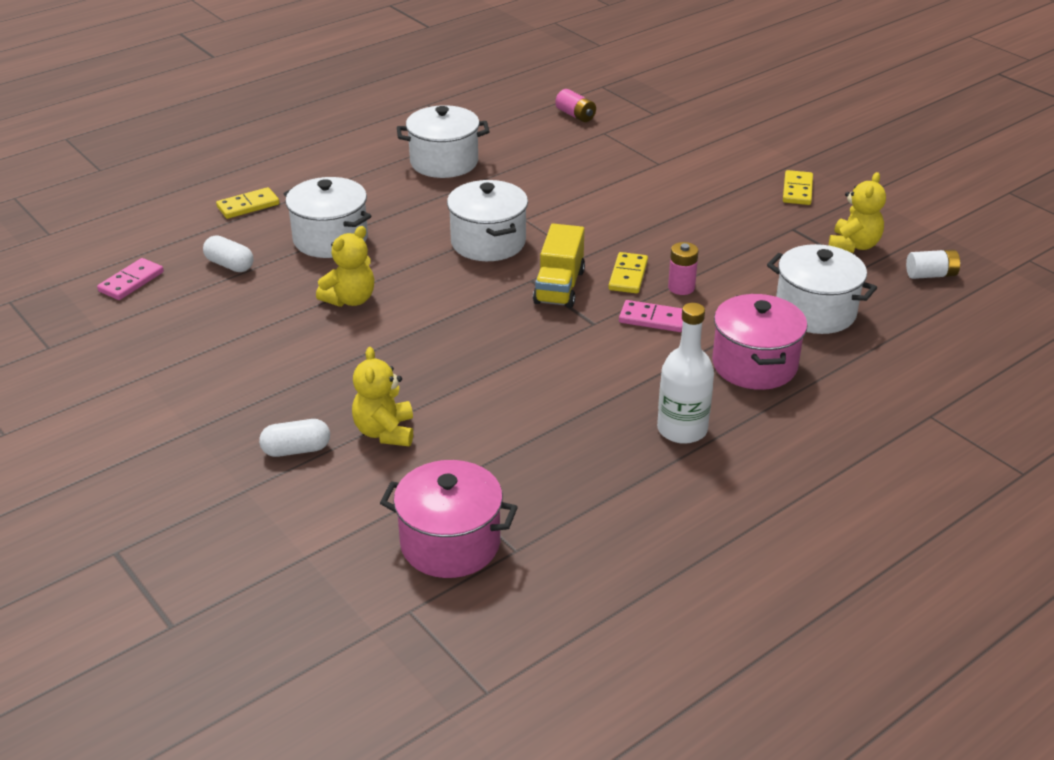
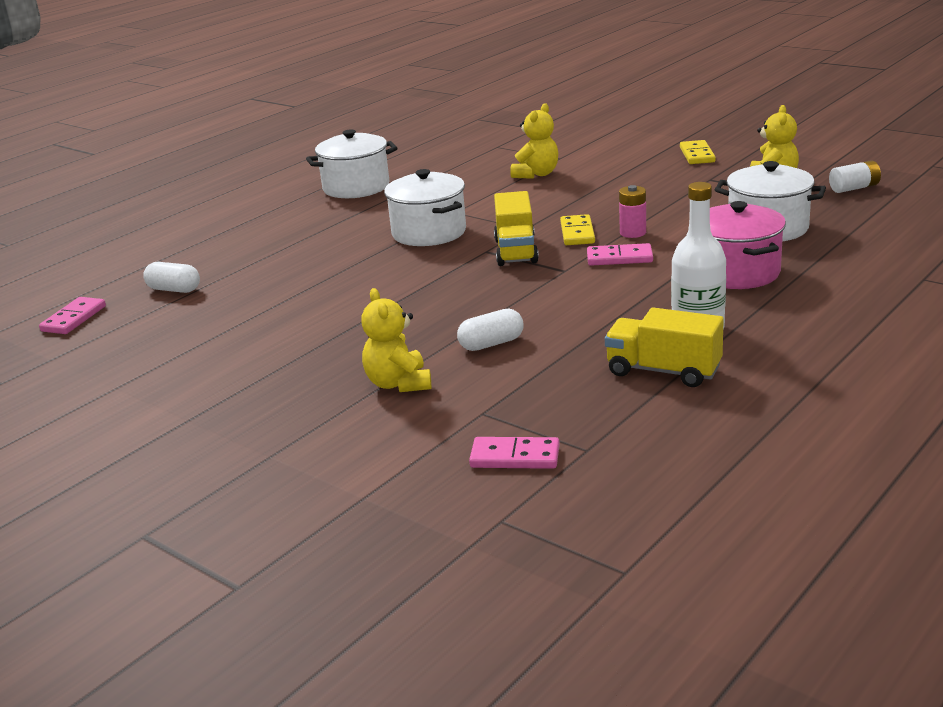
camera: 10 degrees left, 10 degrees down
yellow domino [216,187,279,219] -> none
white capsule [259,419,330,457] -> white capsule moved to [457,308,523,351]
white pot [284,177,371,258] -> none
yellow teddy bear [316,226,374,307] -> yellow teddy bear moved to [510,103,558,179]
pink pot [380,460,518,578] -> pink domino [469,437,560,469]
pink battery [555,89,596,122] -> none
none -> yellow truck [605,307,724,387]

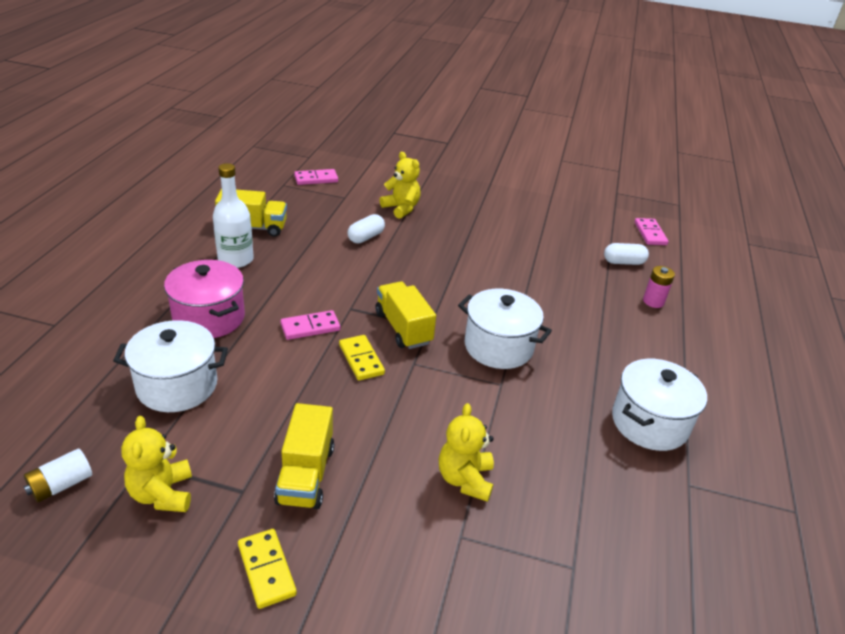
camera: 150 degrees right, 10 degrees up
pink battery [619,185,646,238] -> pink battery moved to [643,266,675,308]
none -> yellow truck [274,403,334,509]

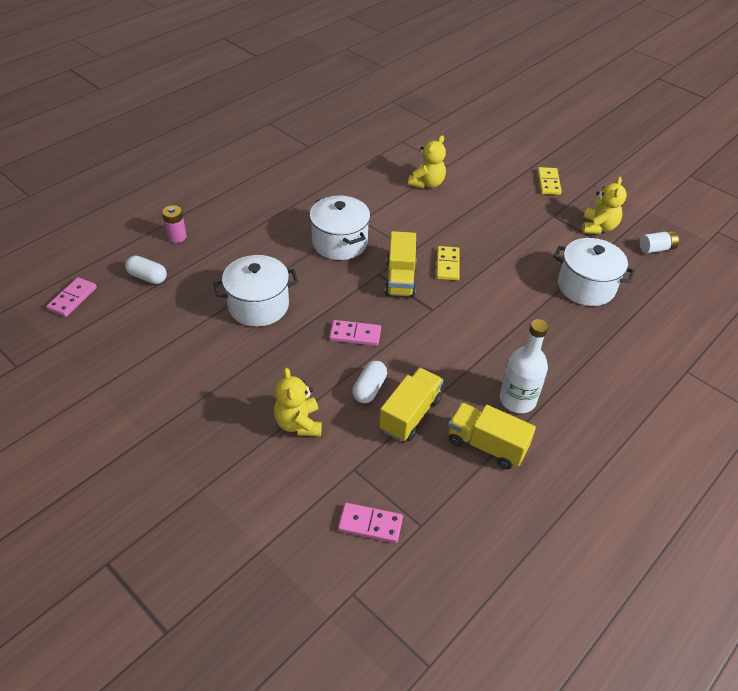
camera: 150 degrees left, 10 degrees up
pink pot [164,260,245,338] -> none
yellow truck [274,403,334,509] -> yellow truck moved to [379,368,443,442]
pink domino [280,310,340,340] -> pink domino moved to [329,320,381,346]
white capsule [348,214,385,243] -> white capsule turned 45 degrees counterclockwise [352,361,387,403]
white pot [612,359,707,451] -> white pot moved to [214,255,298,327]

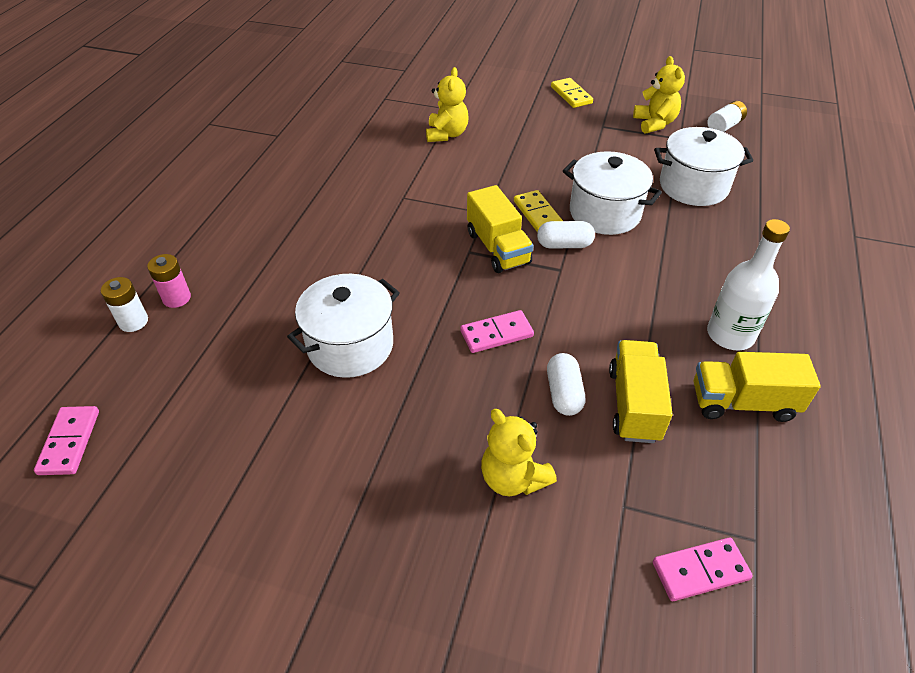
camera: 25 degrees left, 0 degrees up
white capsule [125,255,167,284] -> white capsule moved to [537,221,595,249]
white pot [309,196,370,260] -> white pot moved to [563,151,662,235]
none -> white battery [101,277,148,332]

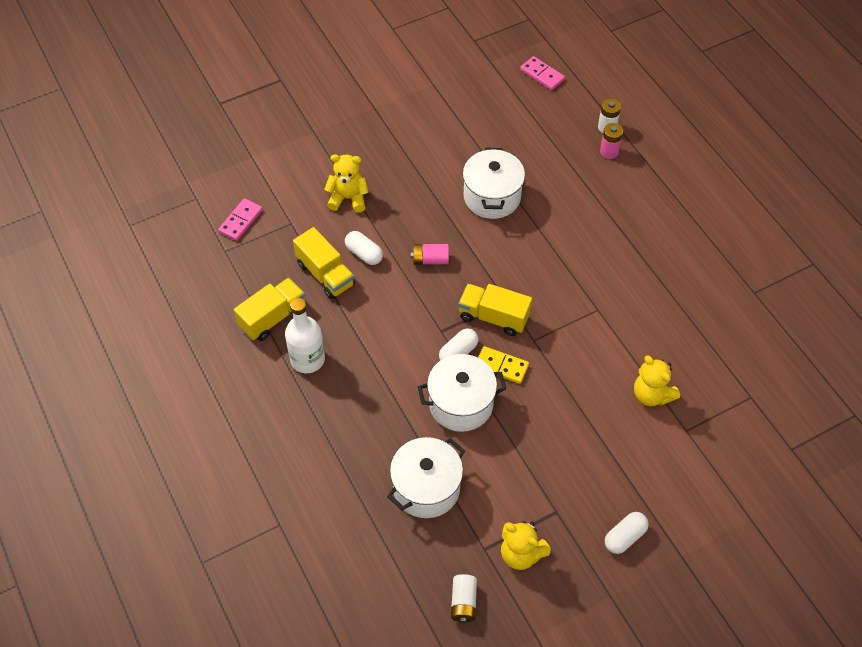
camera: 135 degrees right, 10 degrees up
pink domino [460,310,534,353] -> pink battery [411,244,449,265]
yellow domino [551,78,593,108] -> white capsule [605,512,649,554]

